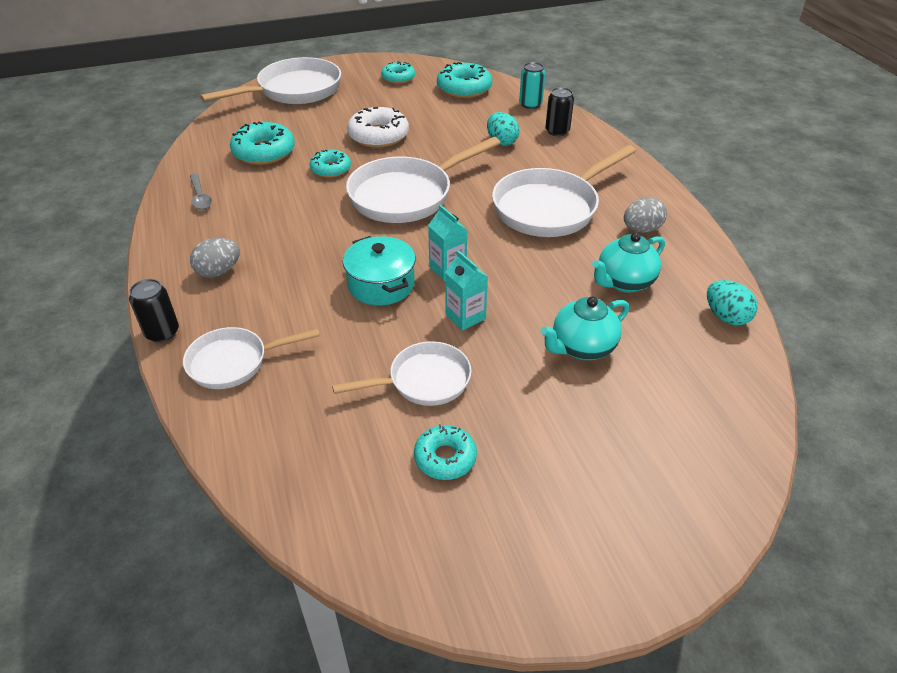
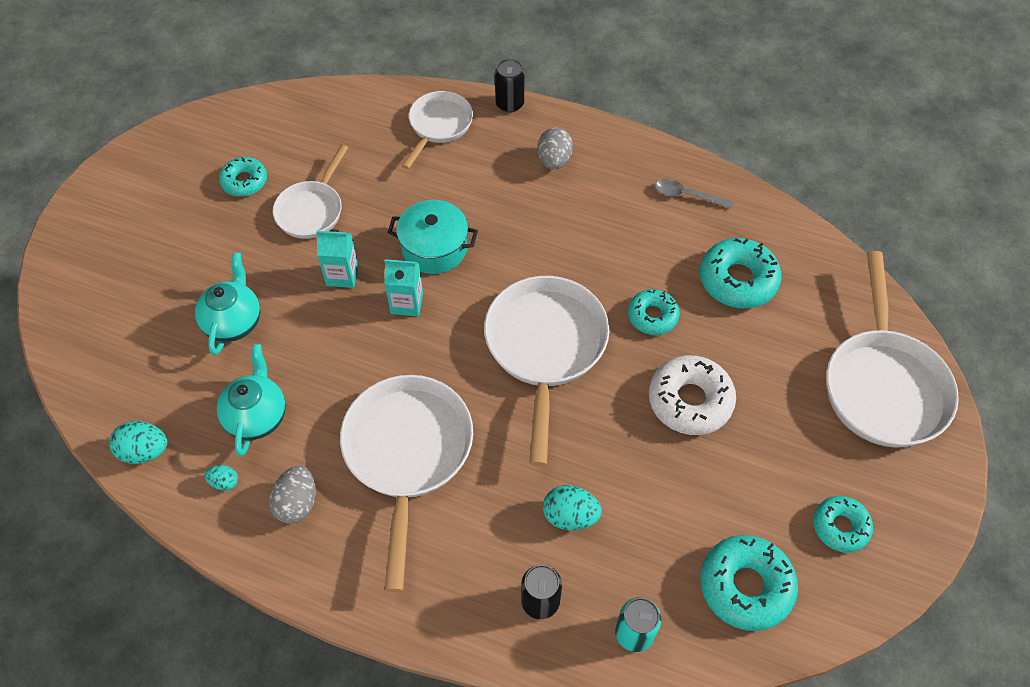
camera: 130 degrees right, 15 degrees up
none -> turquoise egg [204,465,238,491]

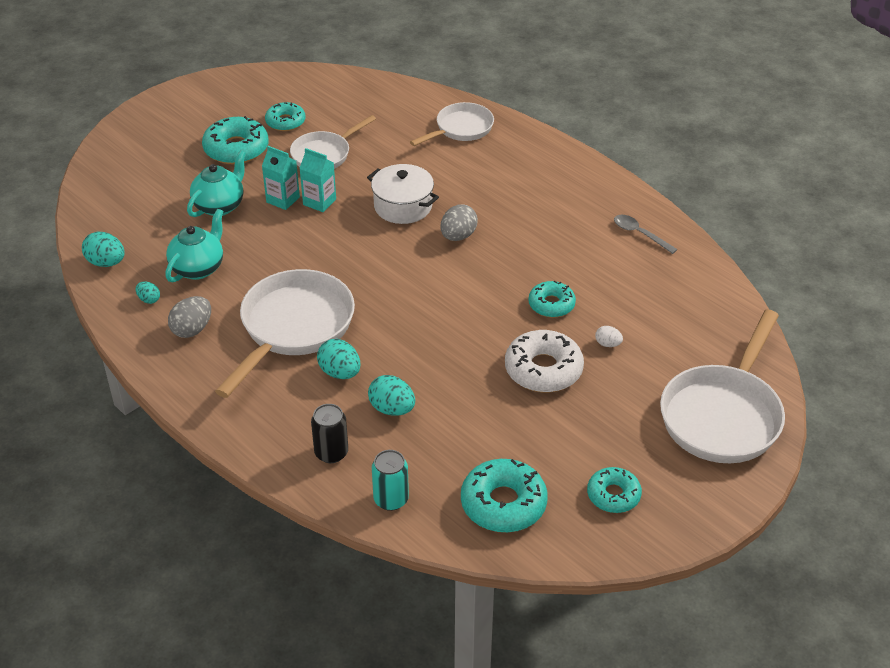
camera: 25 degrees right, 15 degrees down
turquoise carton [384,259,423,316] -> turquoise carton moved to [262,146,300,210]
turquoise pot [387,200,478,274] -> white pot [367,164,439,224]
white pan [484,276,610,467] -> none
black can [495,59,525,113] -> none
grey egg [537,127,573,169] -> grey egg moved to [440,204,478,241]
turquoise donut [700,238,781,309] -> turquoise donut moved to [202,116,269,164]
none -> turquoise egg [317,339,361,379]
none -> white egg [595,326,623,347]

